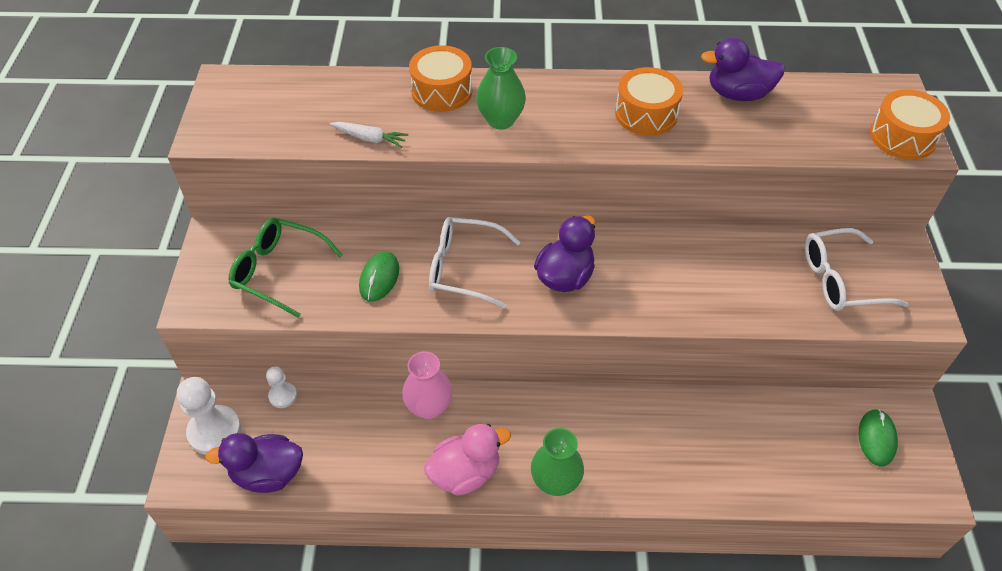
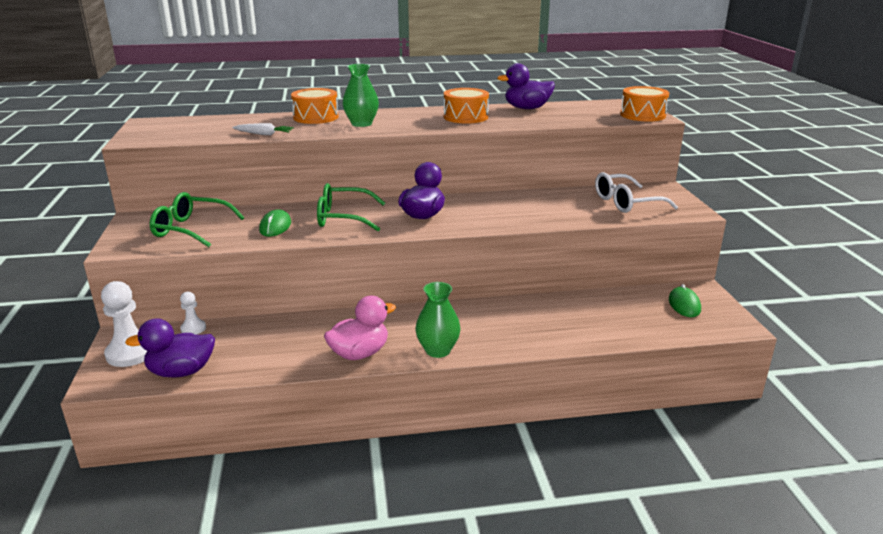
camera: 10 degrees left, 25 degrees down
pink vase [402,351,453,419] -> none
white glasses [429,217,521,308] -> green glasses [317,183,385,231]

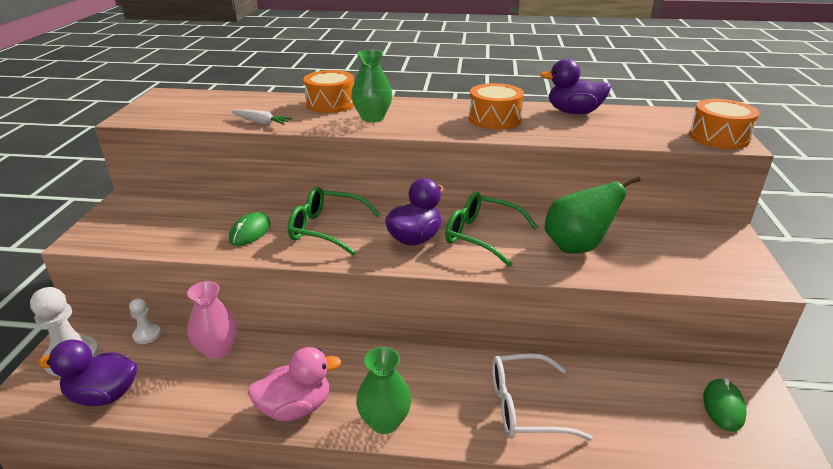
camera: 15 degrees right, 5 degrees up
green glasses [150,192,245,247] -> green glasses moved to [445,192,538,267]
white glasses [595,172,678,213] -> white glasses moved to [492,353,593,440]
none -> pink vase [187,281,238,359]
none -> green pear [545,176,640,253]

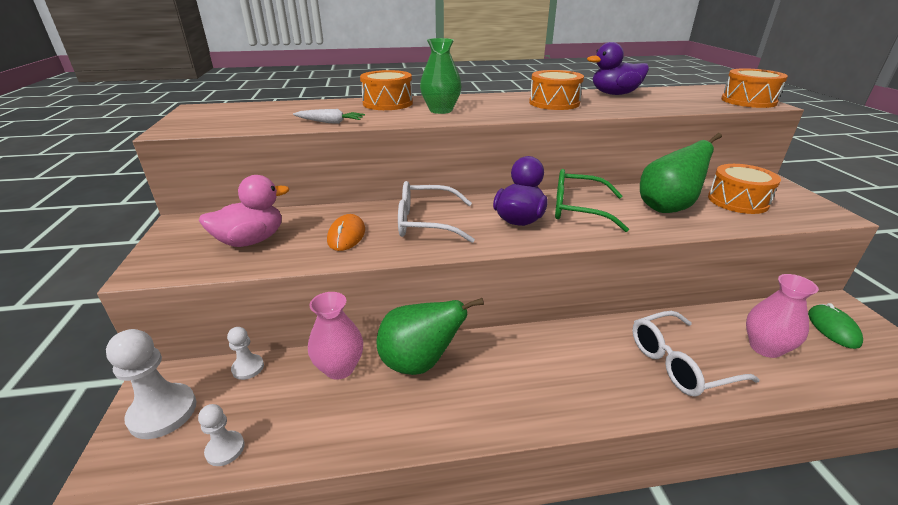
camera: 15 degrees left, 0 degrees up
purple duck [38,339,137,406] -> white pawn [198,404,245,466]
green mouse [229,212,271,246] -> orange mouse [327,214,365,251]
pink duck [247,347,341,421] -> pink duck moved to [199,175,289,247]
green glasses [288,187,381,256] -> white glasses [398,181,475,243]
green vase [356,347,411,434] -> none
none -> green pear [377,298,484,375]
none -> orange drum [708,164,781,214]
none -> pink vase [746,274,819,358]

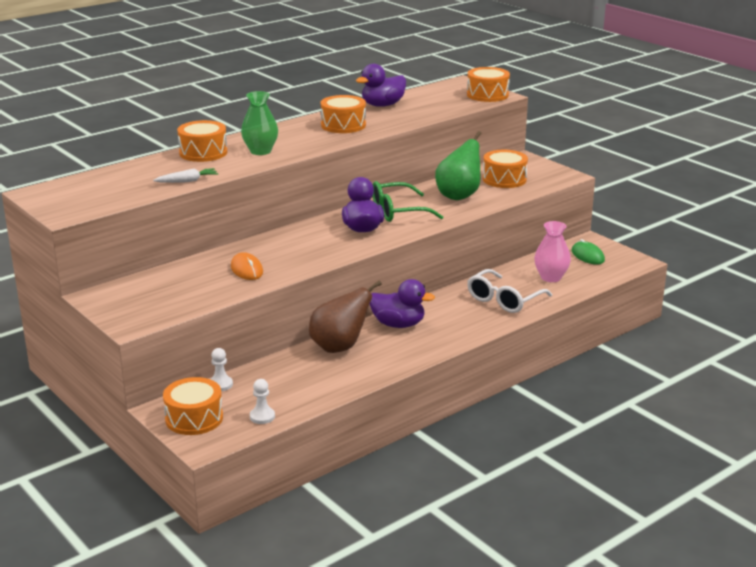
camera: 30 degrees left, 5 degrees down
white pawn [106,329,196,439] -> orange drum [163,377,223,435]
pink duck [199,175,289,247] -> none
pink vase [308,292,363,380] -> none
green pear [377,298,484,375] -> brown pear [309,280,382,353]
white glasses [398,181,475,243] -> none
none -> purple duck [370,279,435,328]

